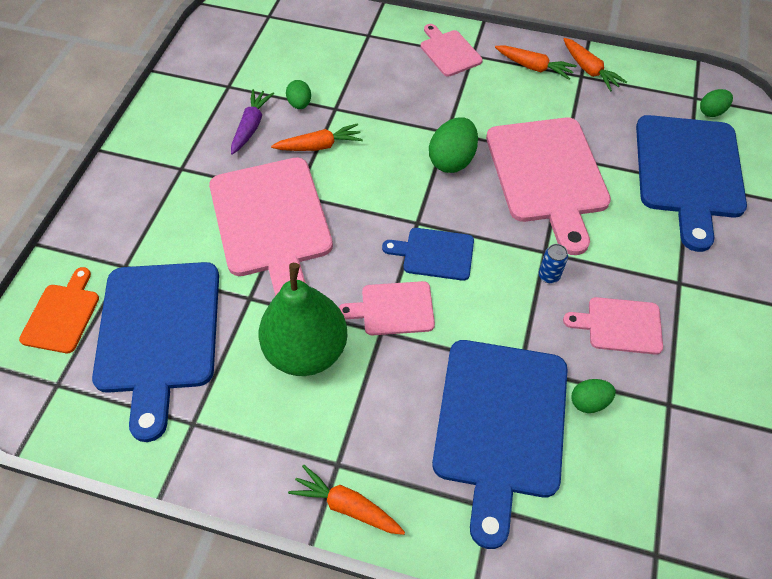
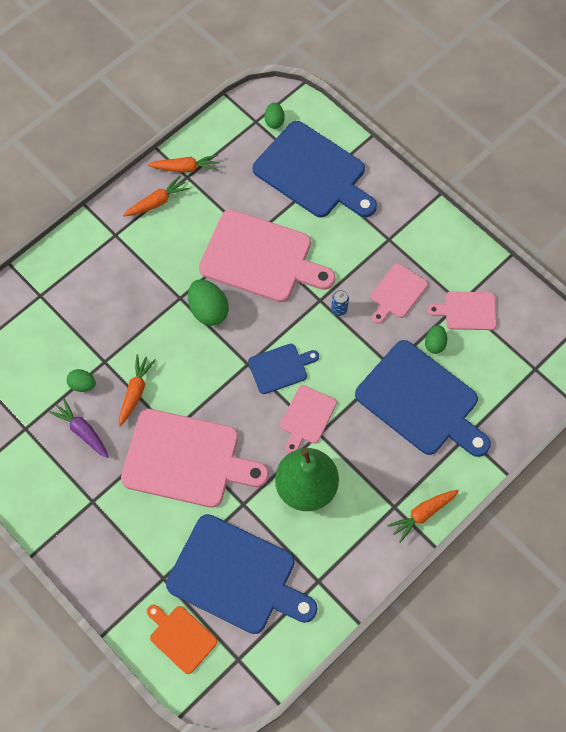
camera: 60 degrees left, 10 degrees up
blue cutting board [382,228,474,281] -> blue cutting board turned 150 degrees counterclockwise [248,344,319,394]
pink cutting board [421,24,483,77] -> pink cutting board moved to [427,291,497,330]

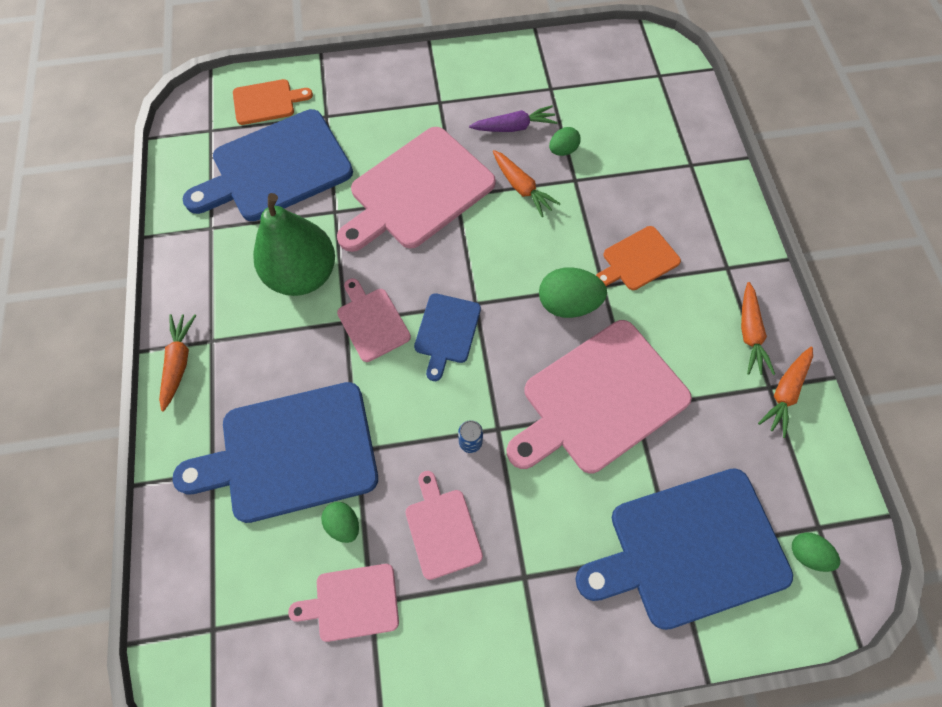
camera: 125 degrees right, 0 degrees up
pink cutting board [427,291,497,330] -> pink cutting board turned 135 degrees counterclockwise [288,564,399,642]
none -> orange cutting board [596,226,681,290]

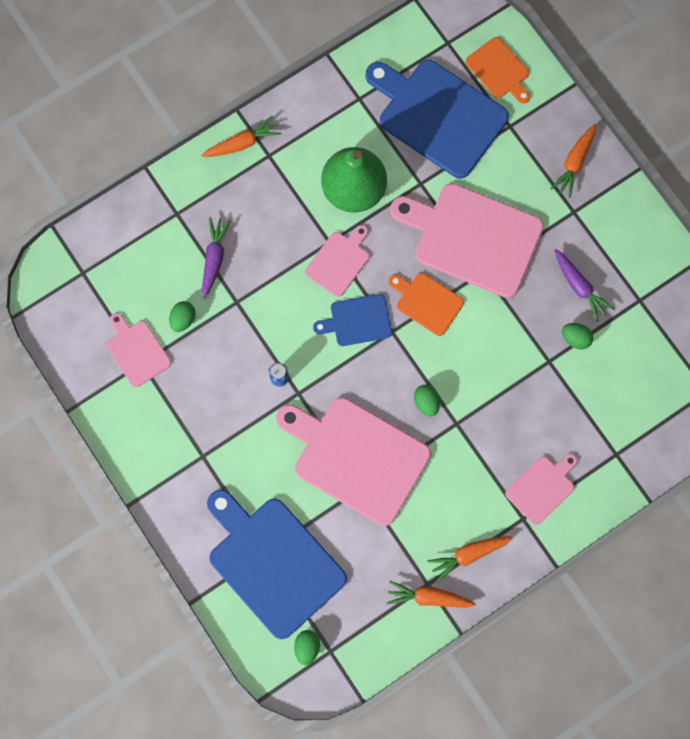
camera: 65 degrees right, 10 degrees up
blue cutting board [173,382,378,523] -> purple carrot [202,217,231,298]
pink cutting board [405,471,483,580] -> pink cutting board moved to [505,454,578,525]
orange carrot [493,150,561,217] -> orange carrot moved to [550,124,596,198]
green egg [539,267,607,318] -> green egg [414,385,440,416], size x0.58
orange cutting board [596,226,681,290] -> orange cutting board moved to [389,273,464,336]

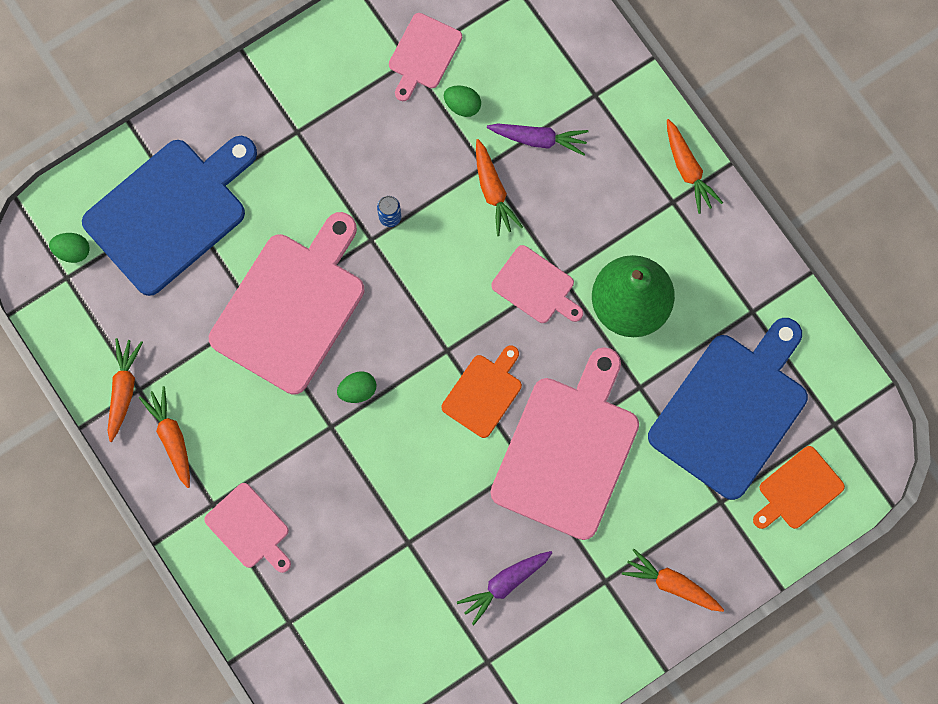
camera: 90 degrees right, 0 degrees up
pink cutting board [107,313,171,387] -> pink cutting board turned 150 degrees clockwise [389,13,462,101]
blue cutting board [313,294,392,346] -> none
green egg [562,323,593,349] -> none
none -> orange carrot [476,139,523,236]

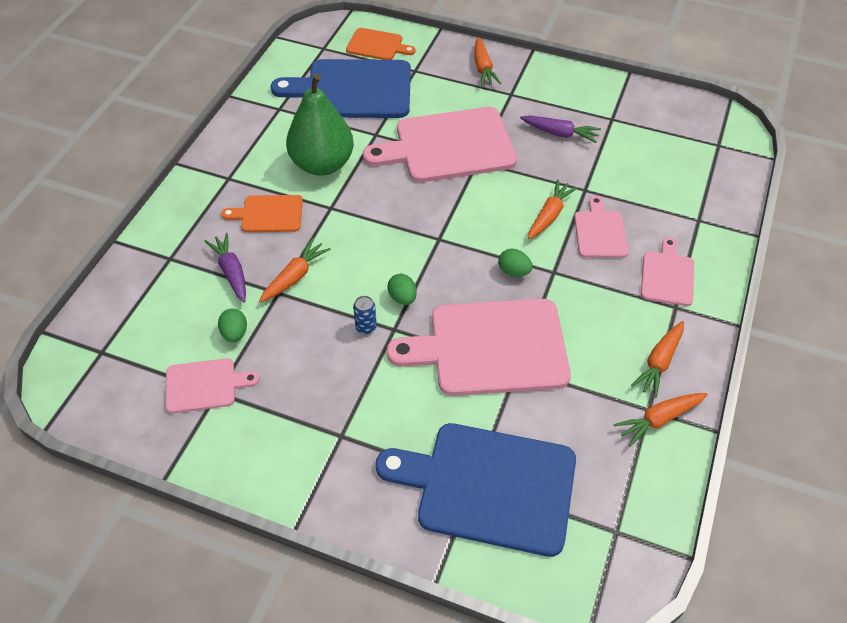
camera: 125 degrees left, 25 degrees down
green egg [49,233,90,263] -> green egg moved to [387,274,417,305]
orange cutting board [442,345,522,438] -> orange cutting board moved to [221,195,303,232]
pink cutting board [491,245,583,323] -> pink cutting board moved to [574,196,628,258]
orange carrot [667,119,723,214] -> orange carrot moved to [528,179,578,239]

